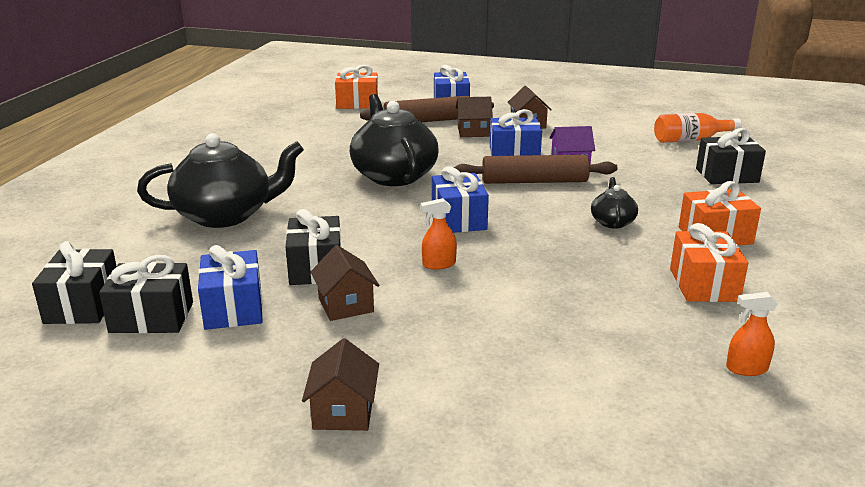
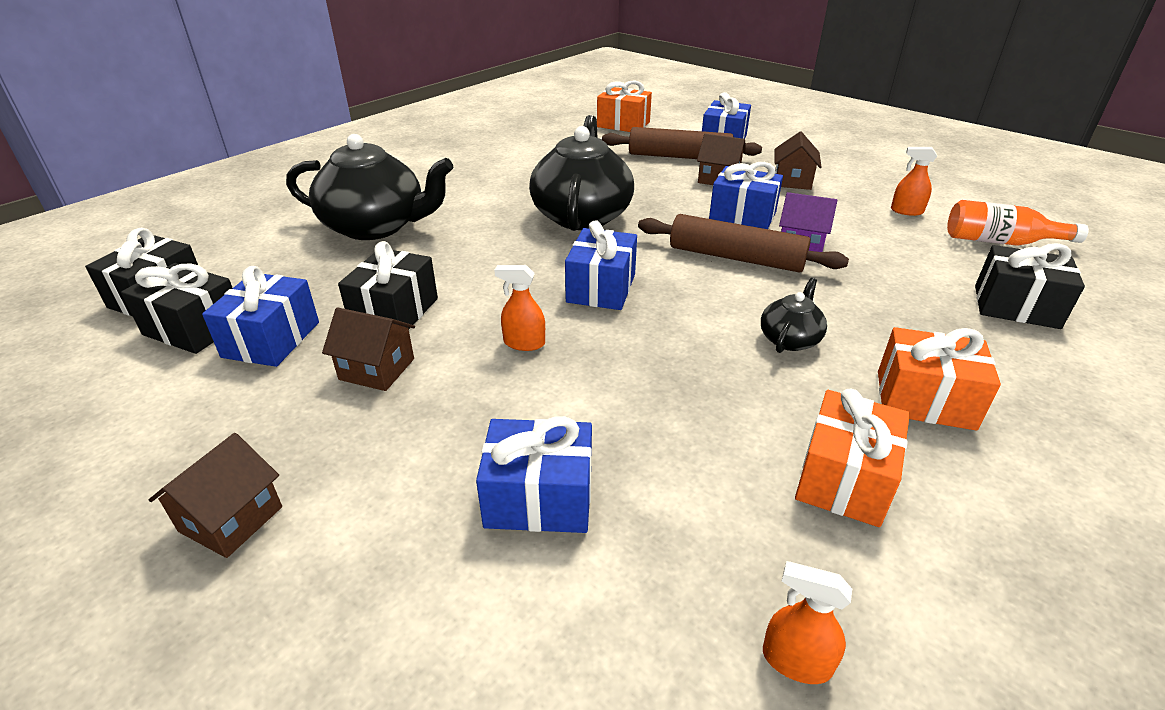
camera: 25 degrees right, 10 degrees up
brown house [311,245,379,321] -> brown house turned 75 degrees counterclockwise [322,307,415,391]
none -> blue gift [476,416,592,533]
none -> orange spray bottle [891,147,937,216]

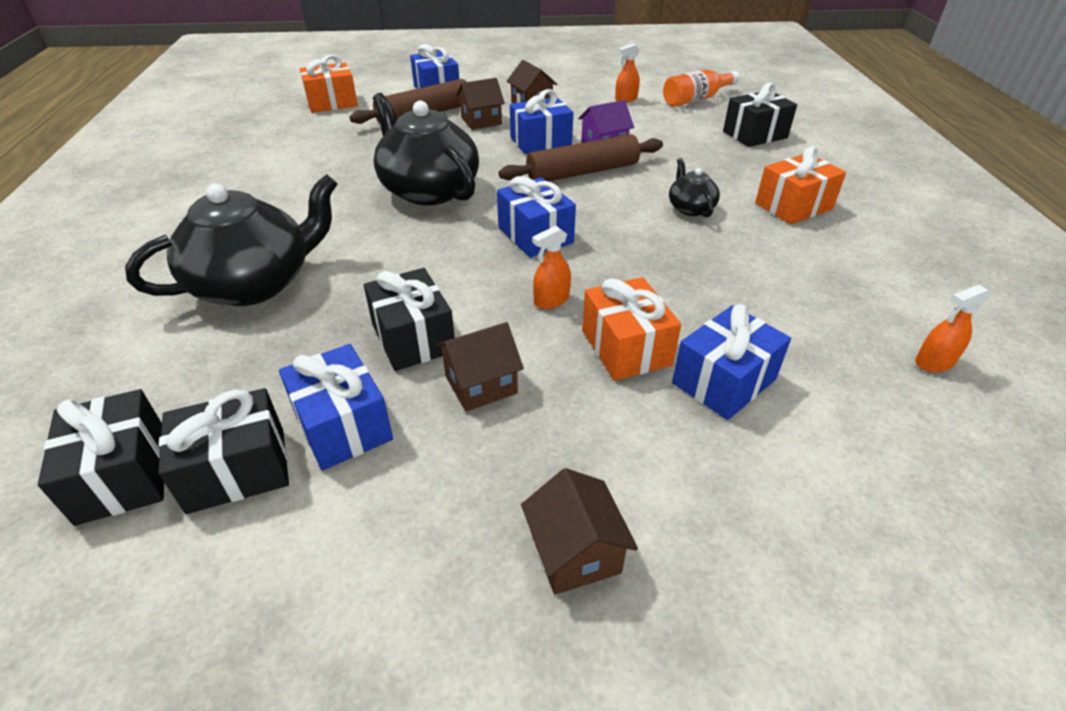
camera: 45 degrees left, 5 degrees up
orange gift [795,388,910,527] -> orange gift moved to [582,277,681,381]

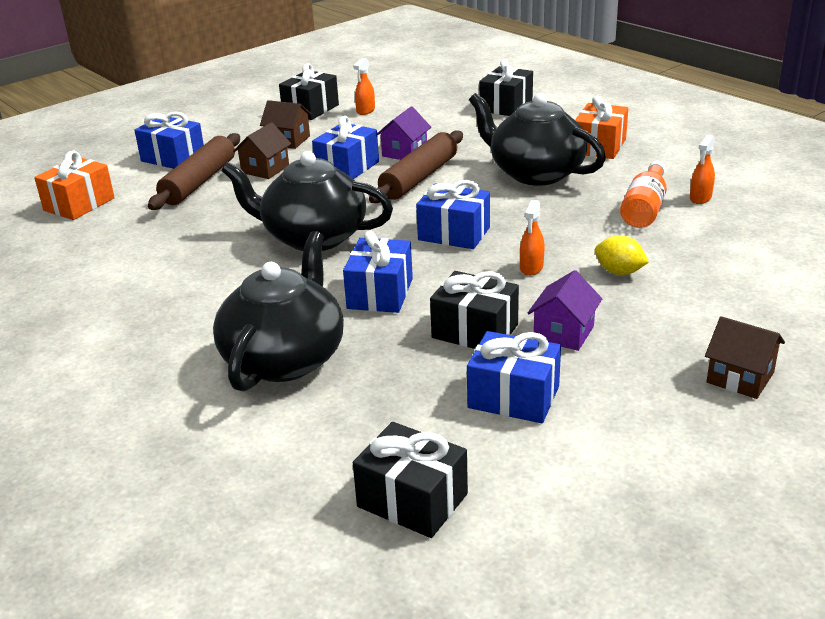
camera: 35 degrees left, 10 degrees down
black gift [158,388,289,514] -> black gift moved to [279,63,339,120]
brown house [436,322,524,412] -> purple house [528,270,602,351]
orange gift [582,277,681,381] -> yellow lemon [595,235,649,275]
orange bottle [663,69,739,107] -> orange bottle moved to [620,161,667,228]
black teapot [669,158,720,217] -> black teapot [469,93,606,186], size x2.14
blue gift [672,304,791,420] -> blue gift moved to [343,231,413,313]
orange spray bottle [915,285,990,372] -> orange spray bottle moved to [690,135,715,204]

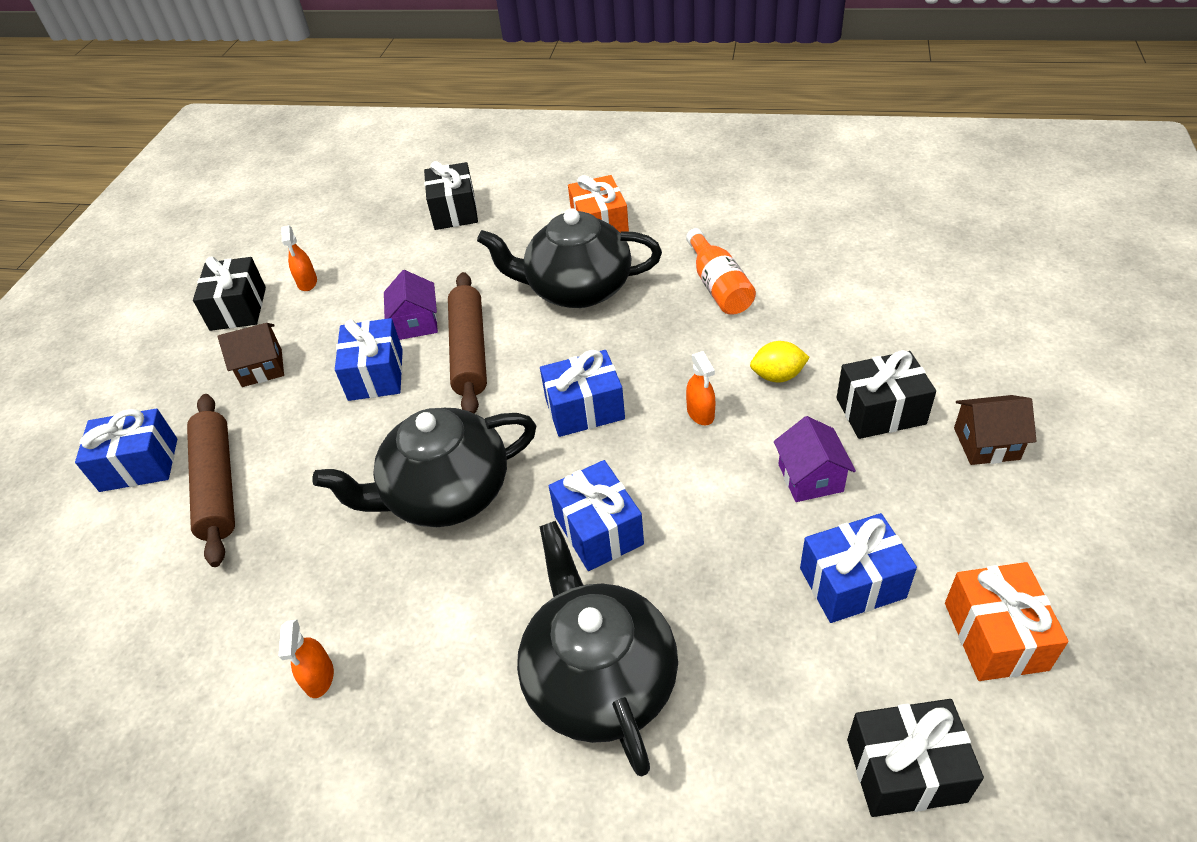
camera: 35 degrees left, 15 degrees up
orange gift [34,150,115,220] -> orange gift moved to [945,562,1069,681]
brown house [233,122,291,179] -> none
black gift [430,271,519,349] -> black gift moved to [836,350,936,439]
orange spray bottle [690,135,715,204] -> orange spray bottle moved to [279,619,334,698]

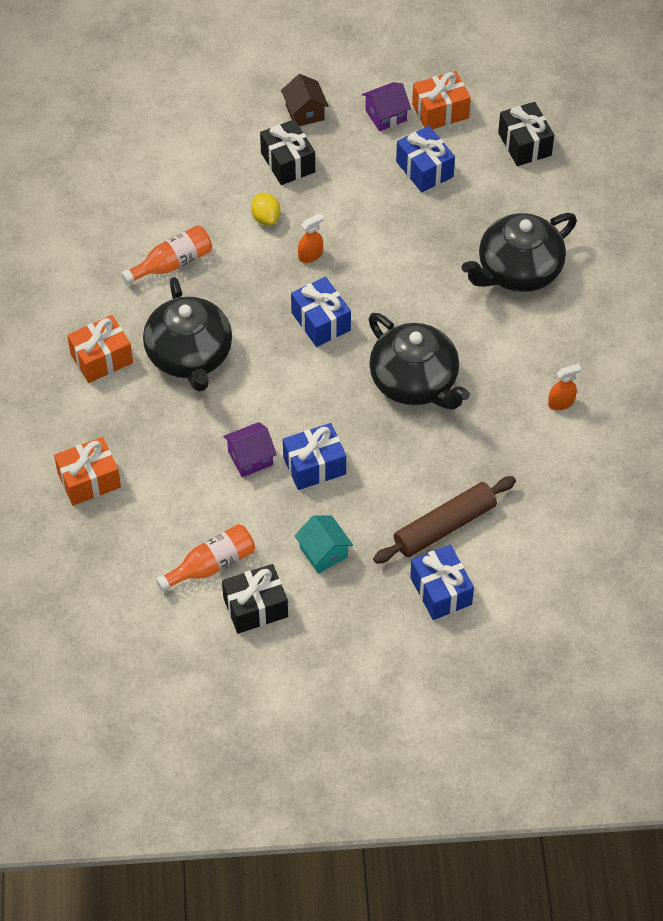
camera: 110 degrees left, 10 degrees up
brown house [218,323,284,387] -> turquoise house [295,515,353,574]
orange spray bottle [281,226,317,291] -> orange bottle [156,524,255,592]
black gift [424,161,478,230] -> orange gift [54,437,121,506]
brown rolling pin [448,272,487,414] -> none
blue gift [549,460,644,571] -> none
purple house [774,416,856,502] -> purple house moved to [362,82,411,131]

